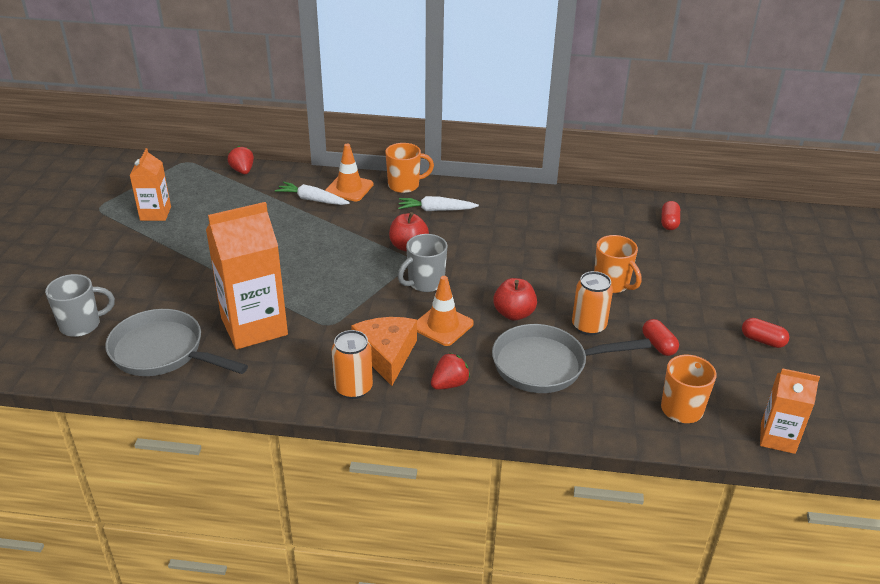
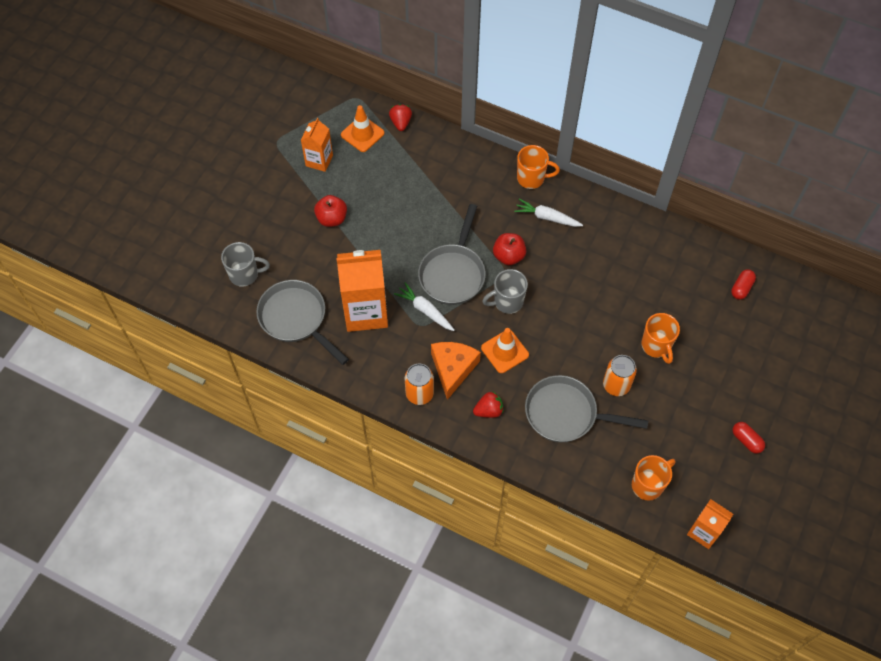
camera: 20 degrees right, 25 degrees up
white carrot [275,182,350,205] -> white carrot moved to [394,282,455,331]
orange traffic cone [325,144,374,202] -> orange traffic cone moved to [341,105,384,152]
red apple [493,278,537,321] -> red apple moved to [314,195,347,227]
red capsule [642,319,679,356] -> none
none -> grey pan [418,204,486,305]

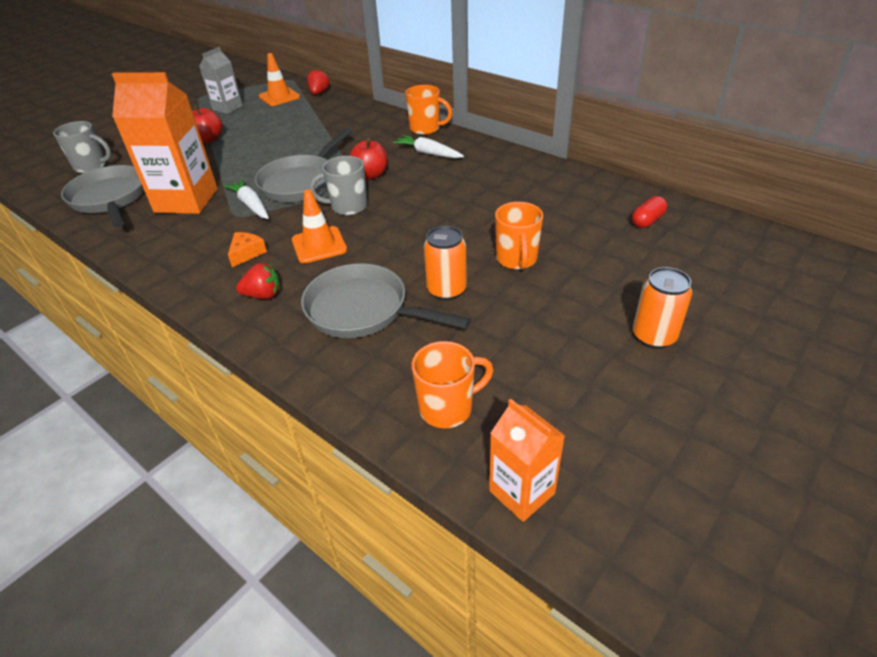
camera: 15 degrees right, 20 degrees down
orange carton [301,118,333,172] -> grey carton [199,47,243,114]
orange can [405,364,434,405] -> orange can moved to [633,267,692,349]
orange cheese [431,342,481,400] -> orange cheese [228,232,267,267], size x0.54
red capsule [733,422,765,454] -> none

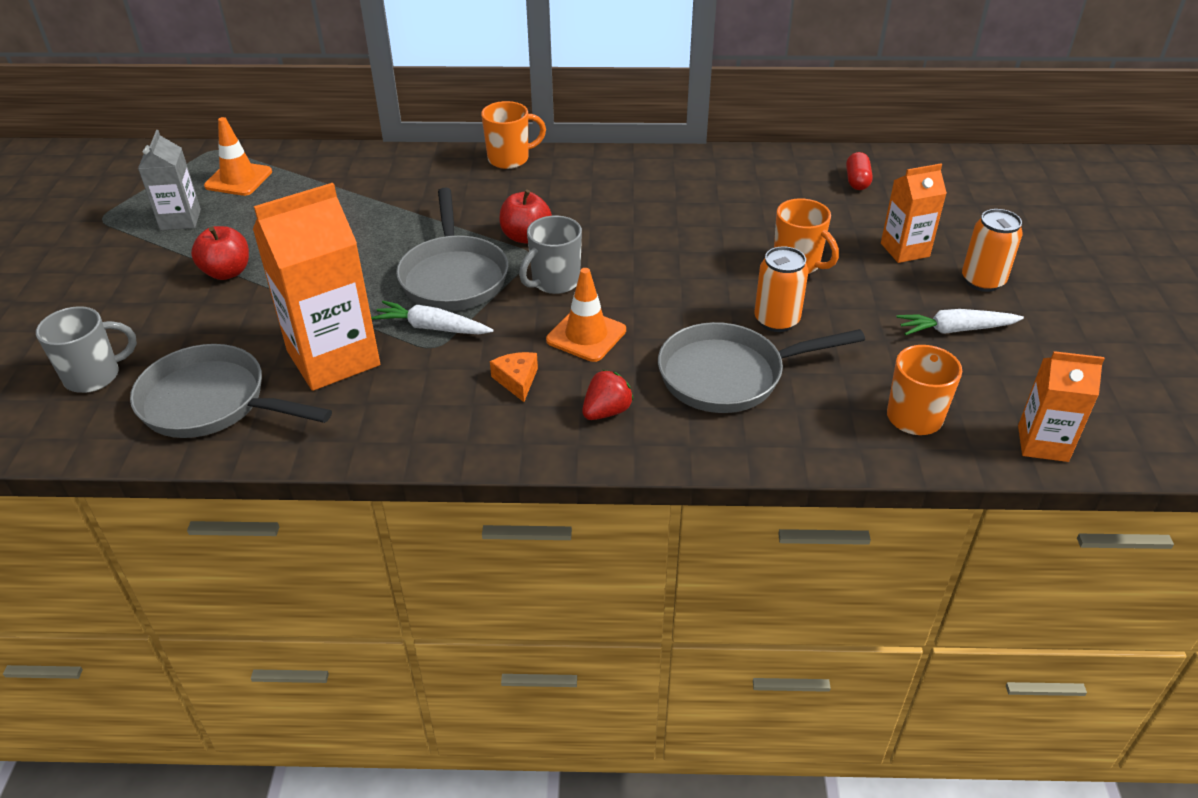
camera: 40 degrees left, 0 degrees up
red strawberry [307,69,330,95] -> none
white carrot [392,135,464,158] -> white carrot moved to [896,309,1024,335]
none -> orange carton [881,164,947,263]

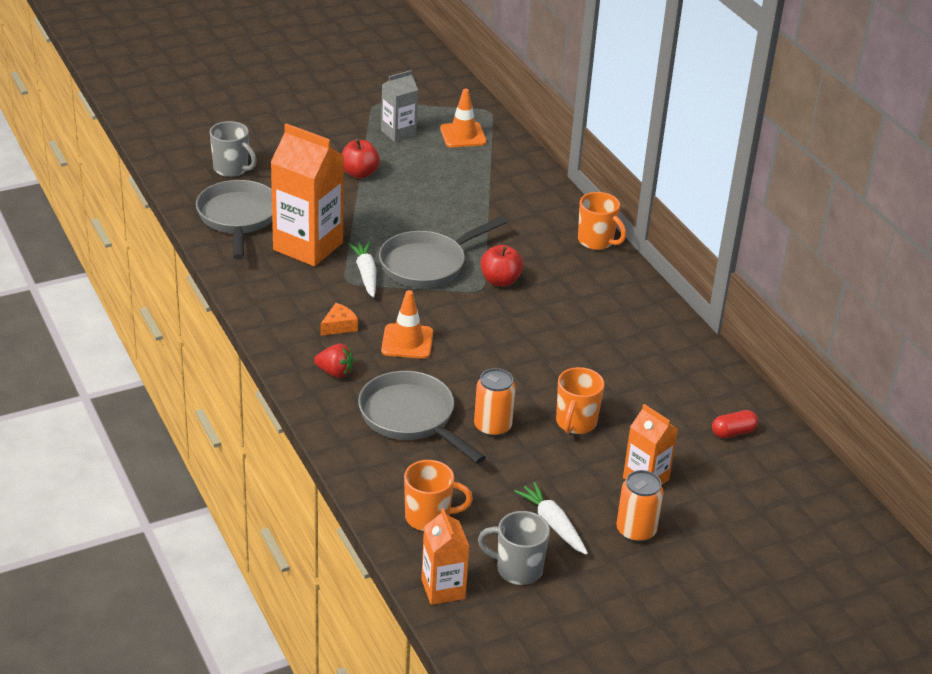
camera: 60 degrees right, 5 degrees down
grey mug [519,215,582,294] -> grey mug moved to [478,511,550,585]

